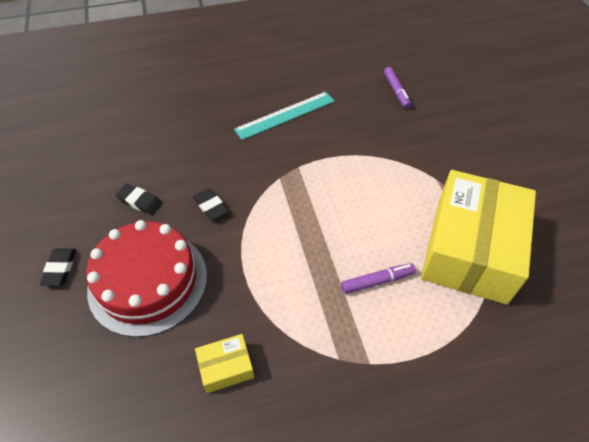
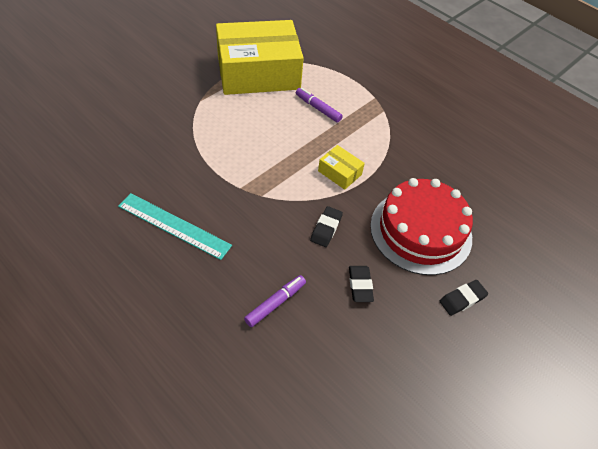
camera: 125 degrees left, 0 degrees up
yellow box [195,334,254,393] -> yellow box moved to [318,145,365,190]
purple marker [384,67,412,109] -> purple marker moved to [244,275,306,327]

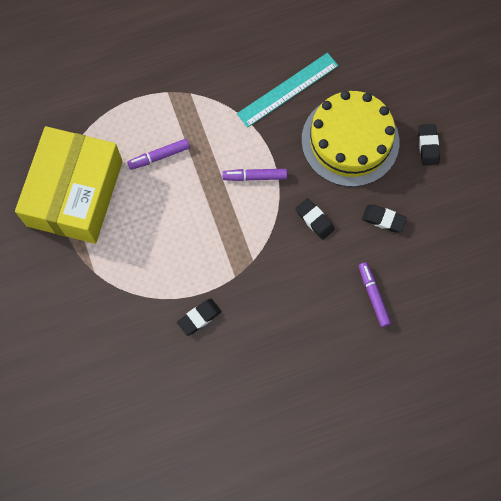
camera: 60 degrees left, 20 degrees up
turquoise ruler [118,193,232,260] -> turquoise ruler moved to [237,53,339,128]
yellow box [318,145,365,190] -> purple marker [222,169,287,181]
red cake [370,178,473,275] -> yellow cake [302,91,399,187]
none -> black eraser [177,299,221,336]

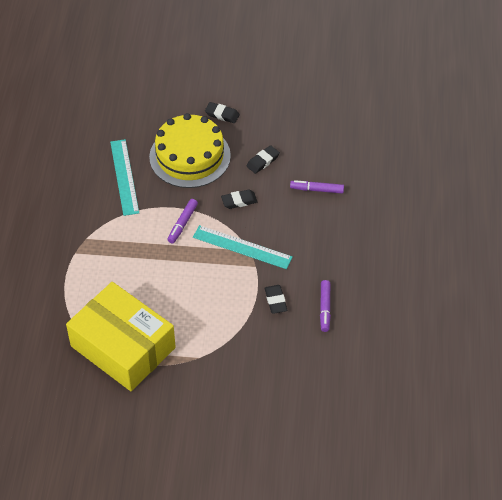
camera: 65 degrees left, 20 degrees down
purple marker [127,139,190,170] -> purple marker moved to [320,280,331,332]
none -> turquoise ruler [193,225,293,269]

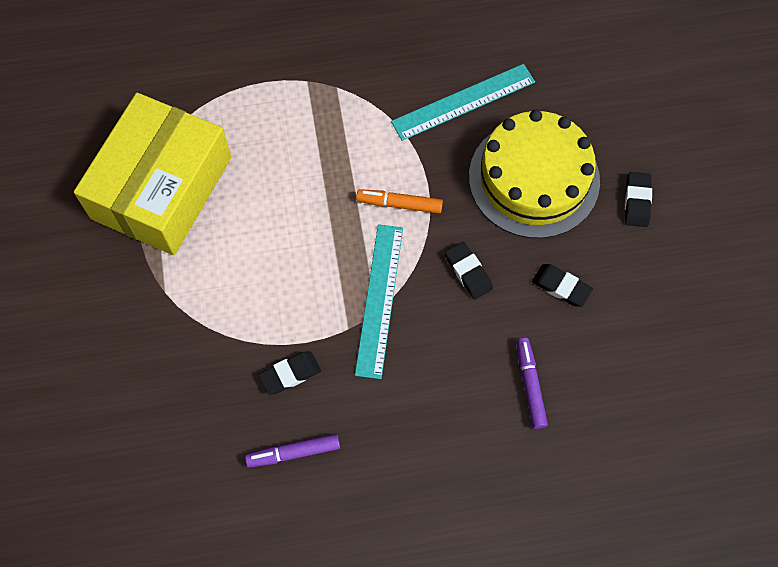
camera: 75 degrees right, 15 degrees up
purple marker [168,199,198,243] -> orange marker [356,189,443,214]

